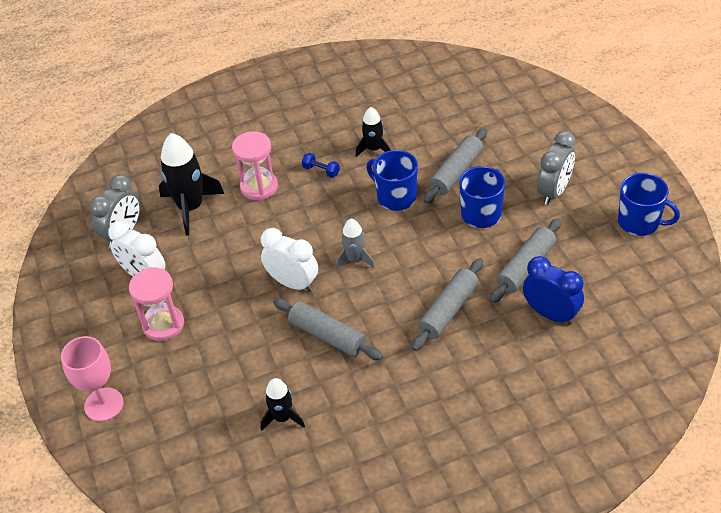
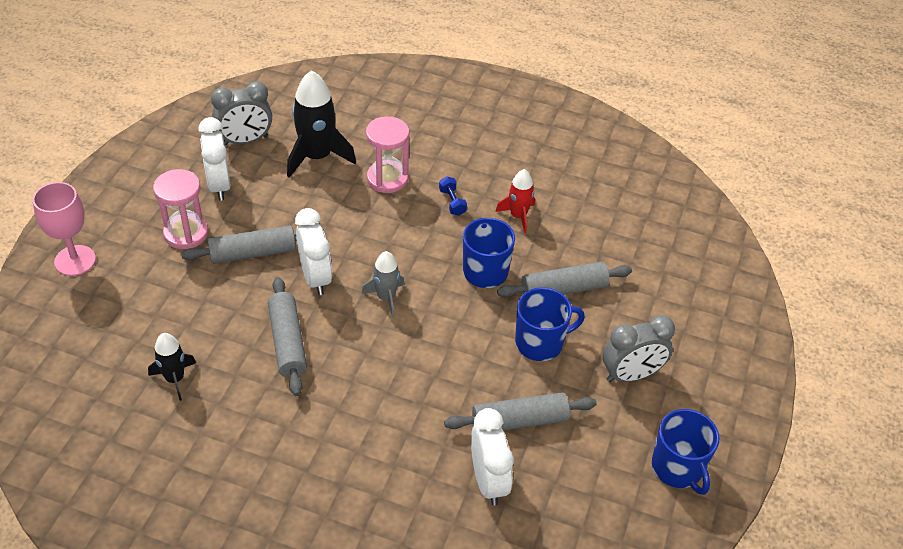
camera: 35 degrees right, 0 degrees up
black rocket [355,107,391,157] -> red rocket [495,169,535,233]
grey rolling pin [412,258,483,351] -> grey rolling pin moved to [181,226,297,264]
blue clock [523,256,584,325] -> white clock [471,408,514,506]

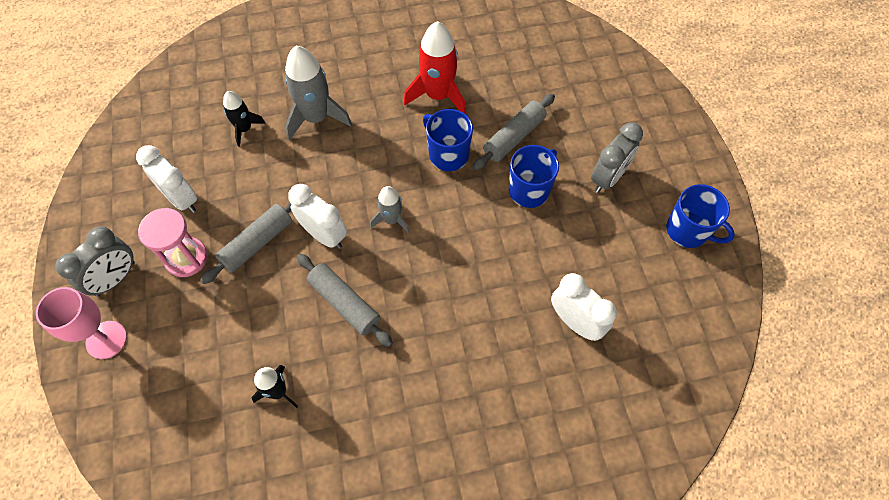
camera: 30 degrees left, 15 degrees up
grey clock [211,81,272,146] -> grey clock moved to [55,227,135,296]
black rocket [287,70,356,178] -> black rocket [223,91,266,147], size x0.57
pink hourglass [366,116,409,193] -> grey rocket [285,46,352,140]
blue dumbbell [439,176,467,216] -> none
grey rolling pin [444,392,597,431] -> none
red rocket [495,169,535,233] -> red rocket [403,21,466,114], size x1.75

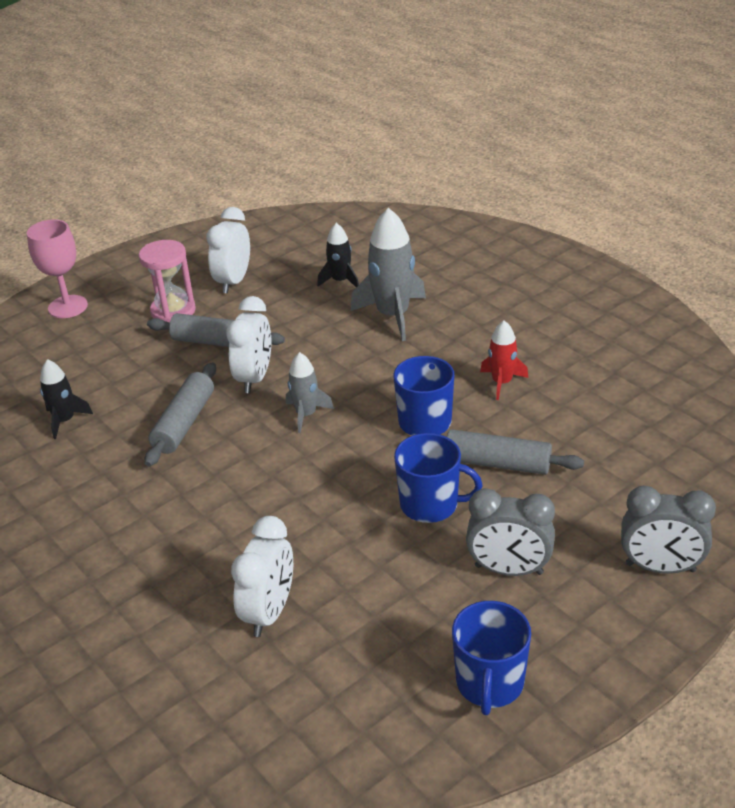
camera: 65 degrees right, 25 degrees down
grey clock [55,227,135,296] -> grey clock moved to [621,486,716,574]
red rocket [403,21,466,114] -> red rocket [480,320,529,400], size x0.57

